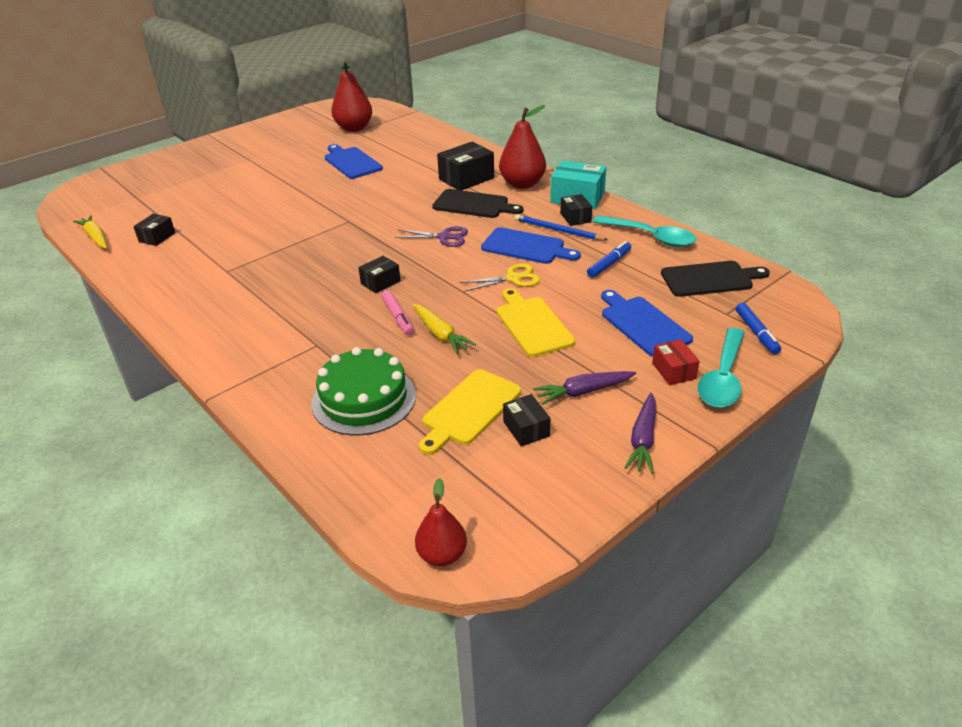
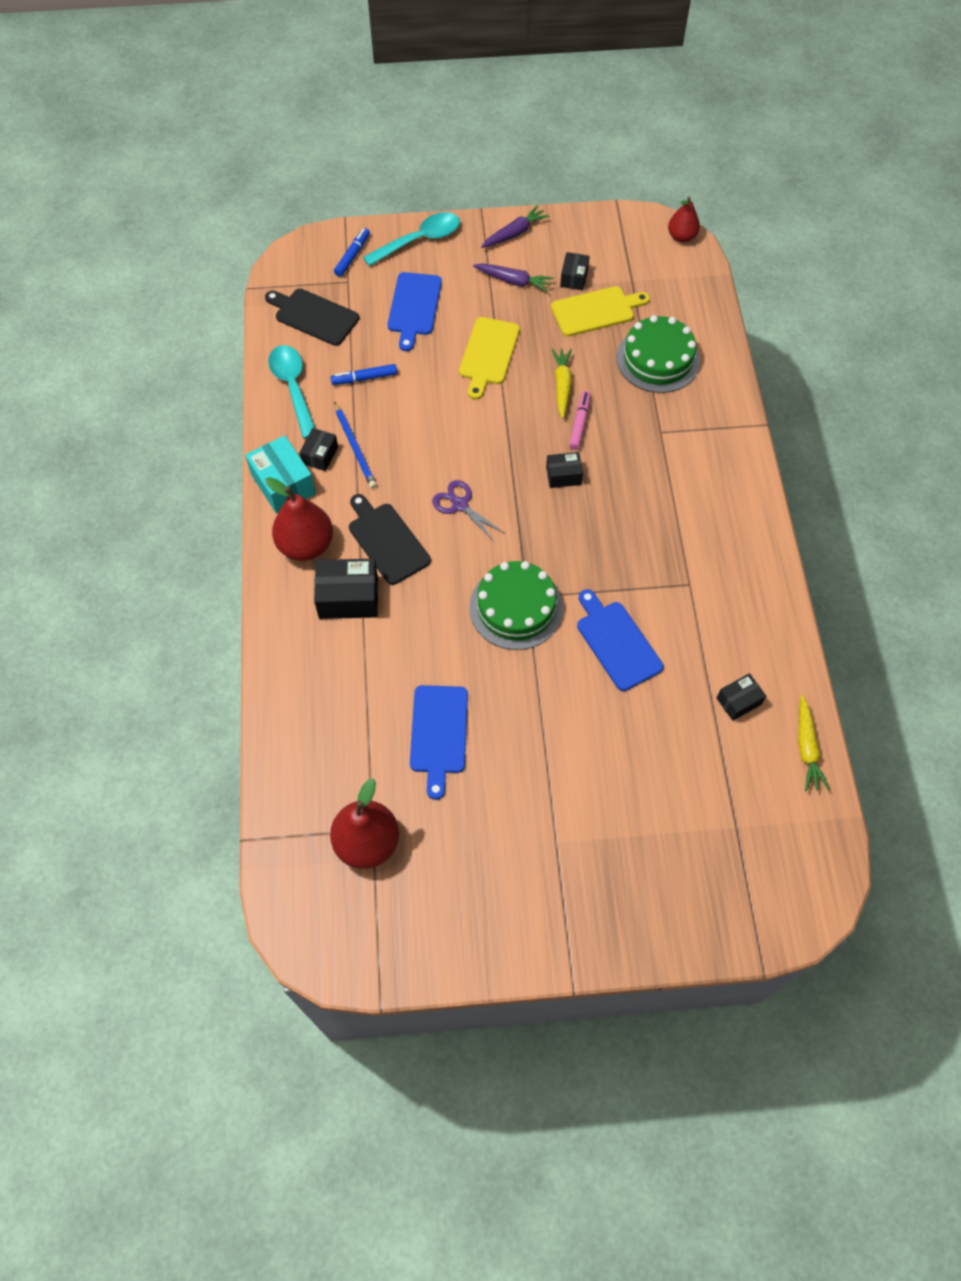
camera: 145 degrees left, 25 degrees up
yellow scissors [460,263,540,292] -> none
blue cutting board [481,227,581,264] -> blue cutting board moved to [577,589,664,691]
red box [652,339,700,385] -> none
none -> green cake [469,561,563,650]

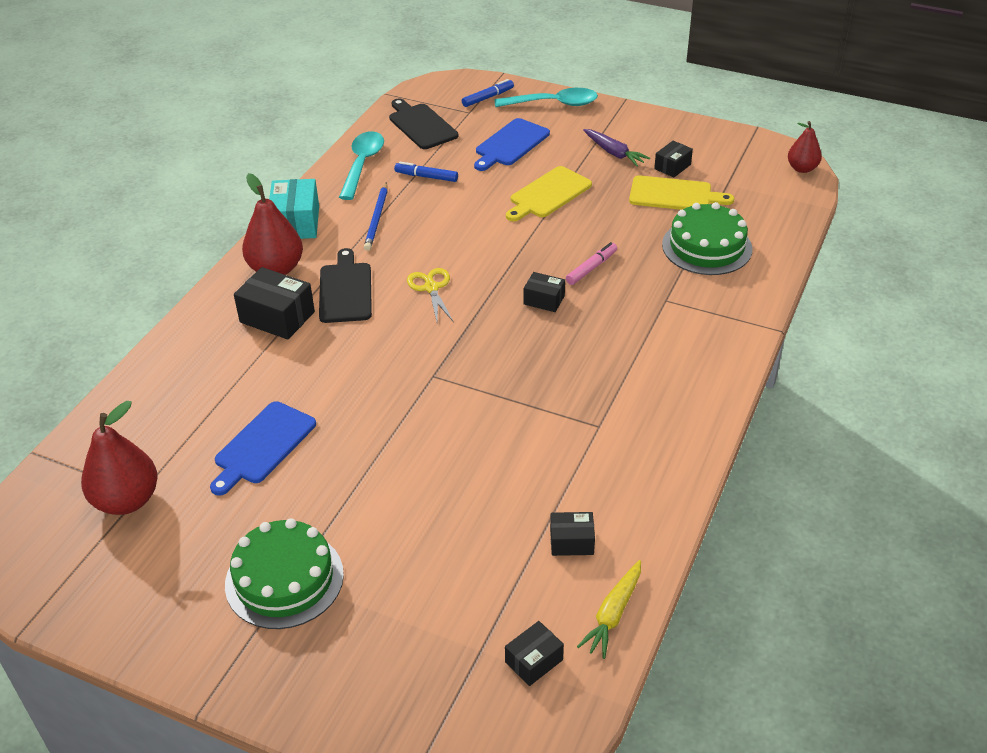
camera: 30 degrees right, 20 degrees down
black box [300,428,338,471] -> black box moved to [505,621,564,686]
purple scissors [432,480,506,543] -> yellow scissors [407,268,454,322]
green cake [469,561,563,650] -> green cake moved to [225,518,344,629]
purple carrot [481,205,549,248] -> none
yellow carrot [551,349,572,418] -> none
blue cutting board [577,589,664,691] -> none

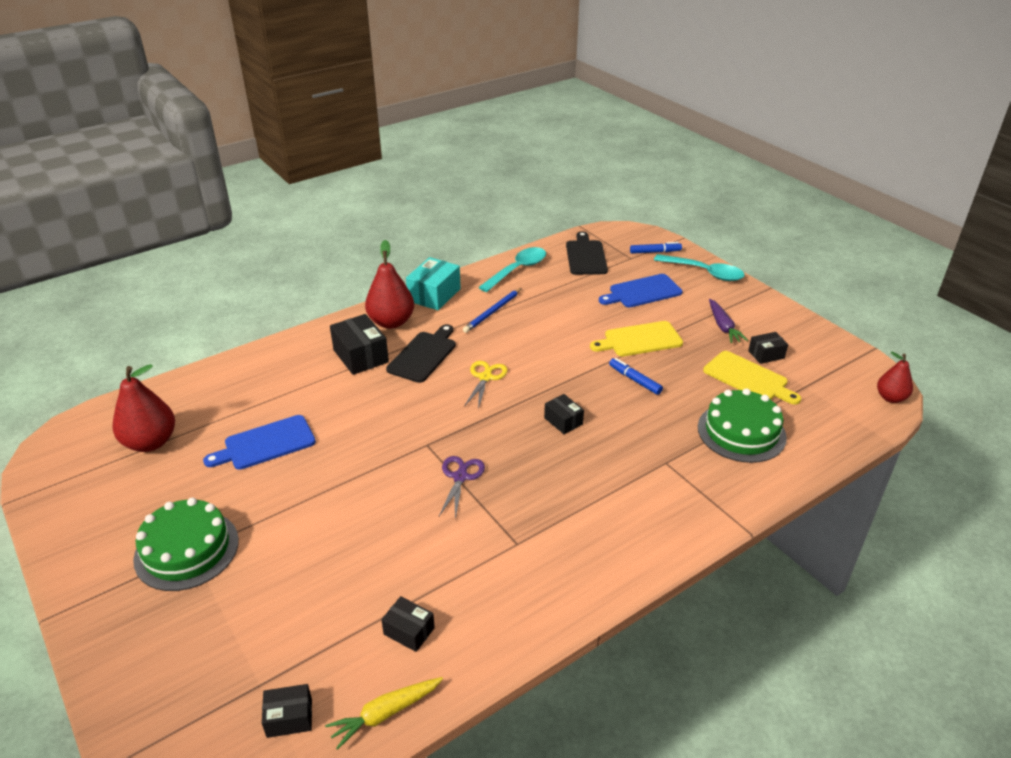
camera: 30 degrees right, 5 degrees down
blue marker [394,162,458,182] -> blue marker moved to [609,358,663,395]
pink marker [566,242,617,285] -> none
none -> purple scissors [439,456,485,519]

